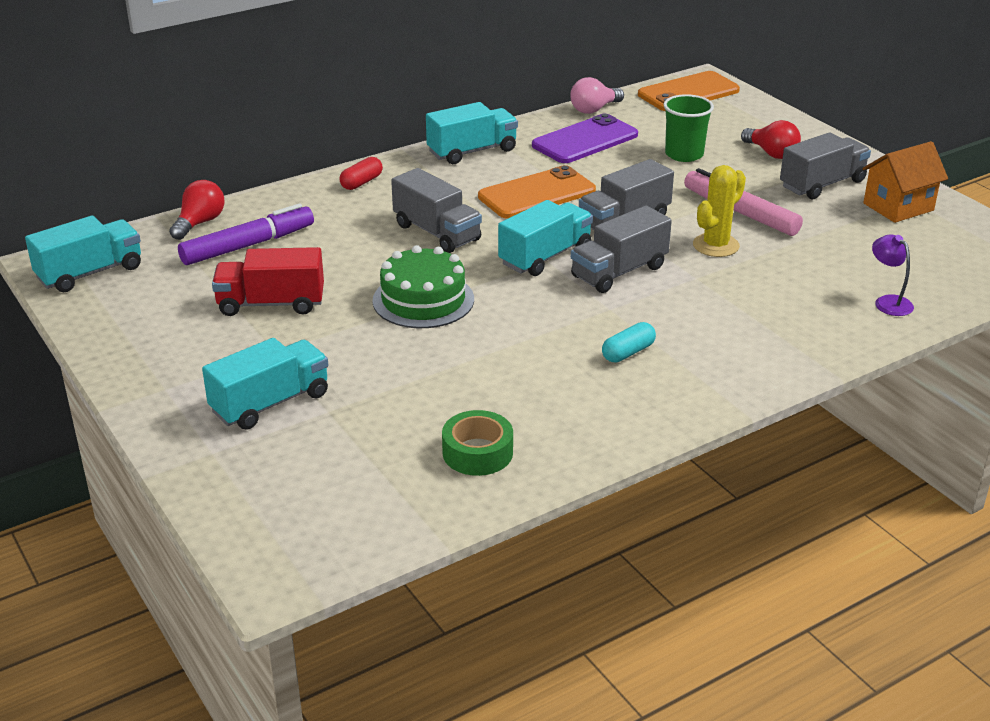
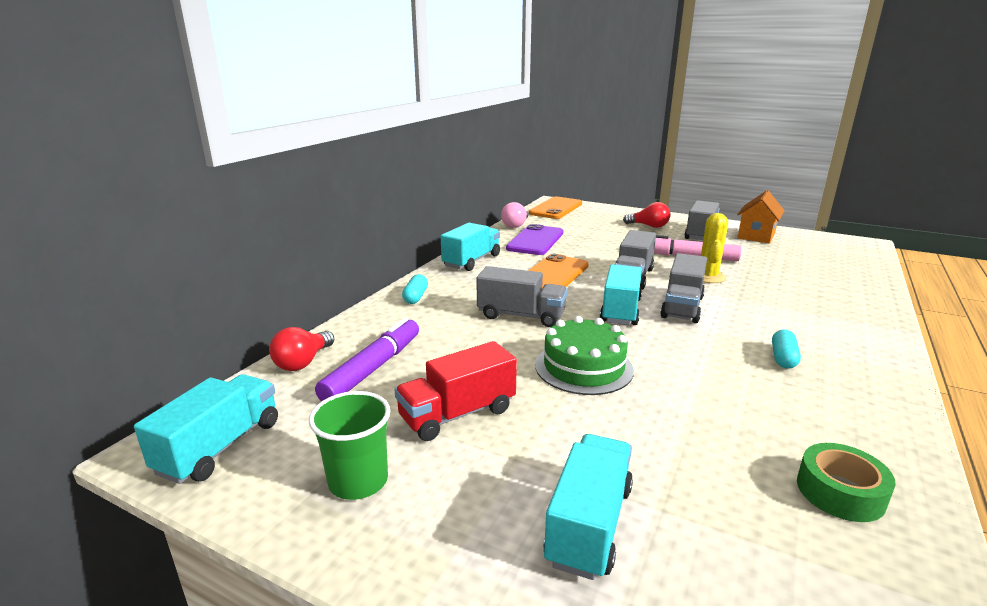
camera: 30 degrees left, 10 degrees down
red light bulb [169,180,225,240] -> red light bulb turned 150 degrees counterclockwise [269,327,334,371]
red capsule [340,157,383,190] -> turquoise capsule [402,274,428,304]
green cup [664,94,714,162] -> green cup moved to [309,391,390,500]
purple lamp [872,234,914,316] -> none

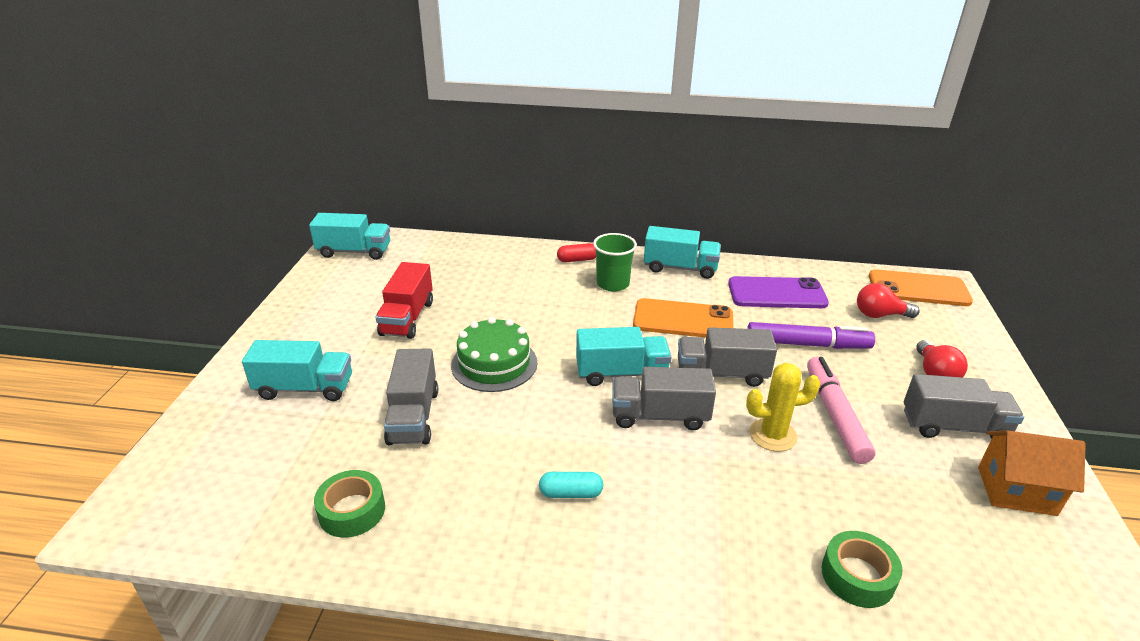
camera: 70 degrees right, 10 degrees up
red light bulb [269,327,334,371] -> red light bulb moved to [857,283,920,318]
green cup [309,391,390,500] -> green cup moved to [593,233,637,292]
purple marker [315,317,419,401] -> purple marker moved to [747,322,875,349]
red truck [394,341,517,441] -> red truck turned 120 degrees counterclockwise [376,262,433,339]
turquoise capsule [402,274,428,304] -> red capsule [557,243,596,262]
grey truck [476,266,568,327] -> grey truck moved to [384,348,438,445]
pink light bulb [501,202,528,228] -> none
none -> green tape [822,531,902,608]

